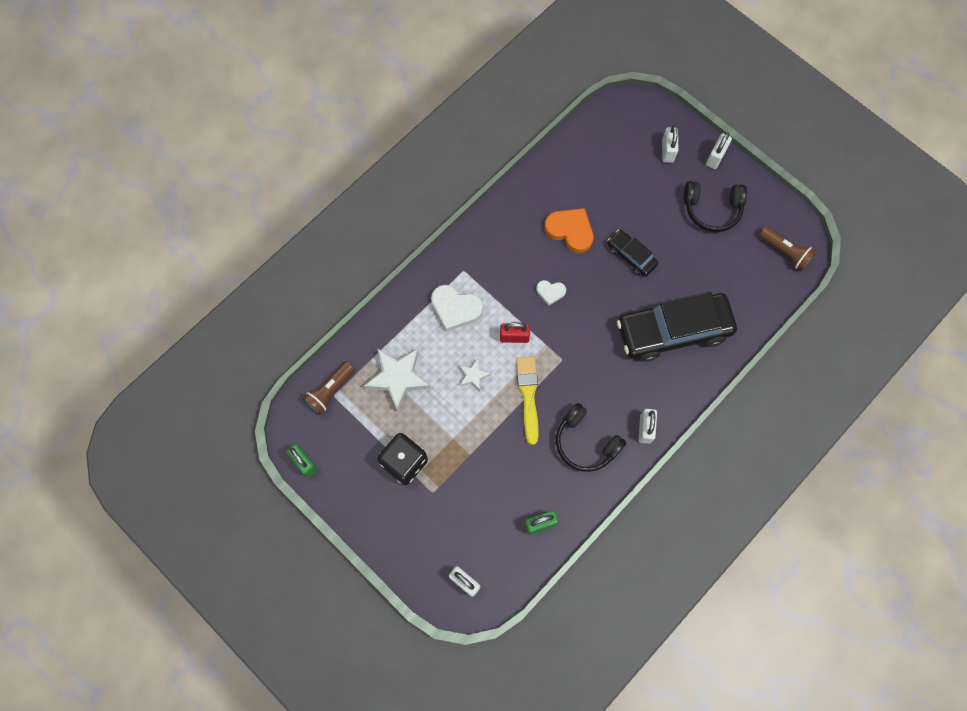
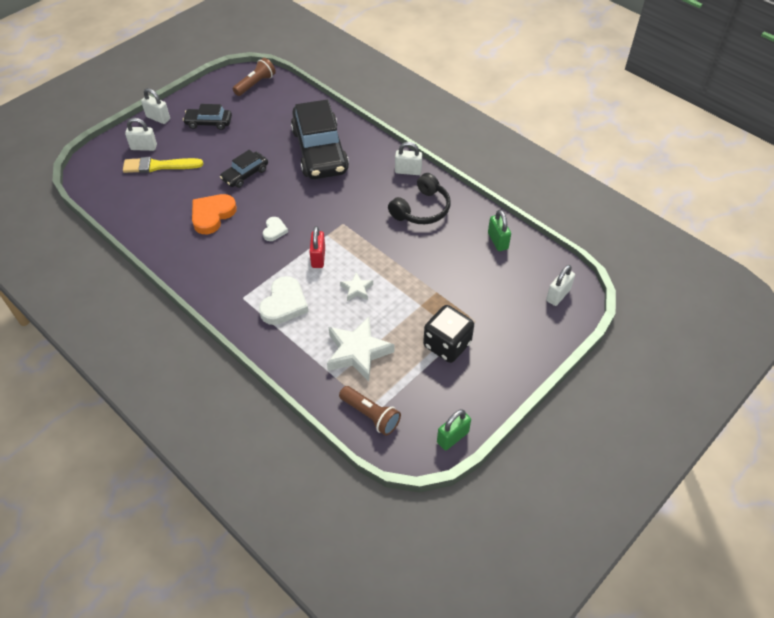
camera: 90 degrees left, 20 degrees down
yellow brush [516,356,539,445] -> yellow brush moved to [123,157,203,173]
black headphones [684,181,747,232] -> black car [183,104,232,130]

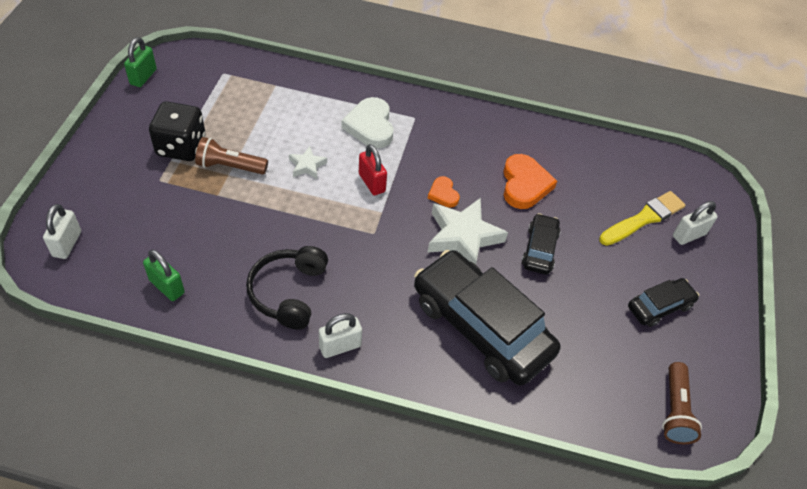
camera: 145 degrees right, 0 degrees up
white padlock [141,88,170,124] -> none
white heart [263,217,288,241] -> orange heart [428,176,460,208]
white star [327,317,394,382] -> white star moved to [427,198,508,264]
brown flashlight [339,386,401,436] -> brown flashlight moved to [195,137,268,175]

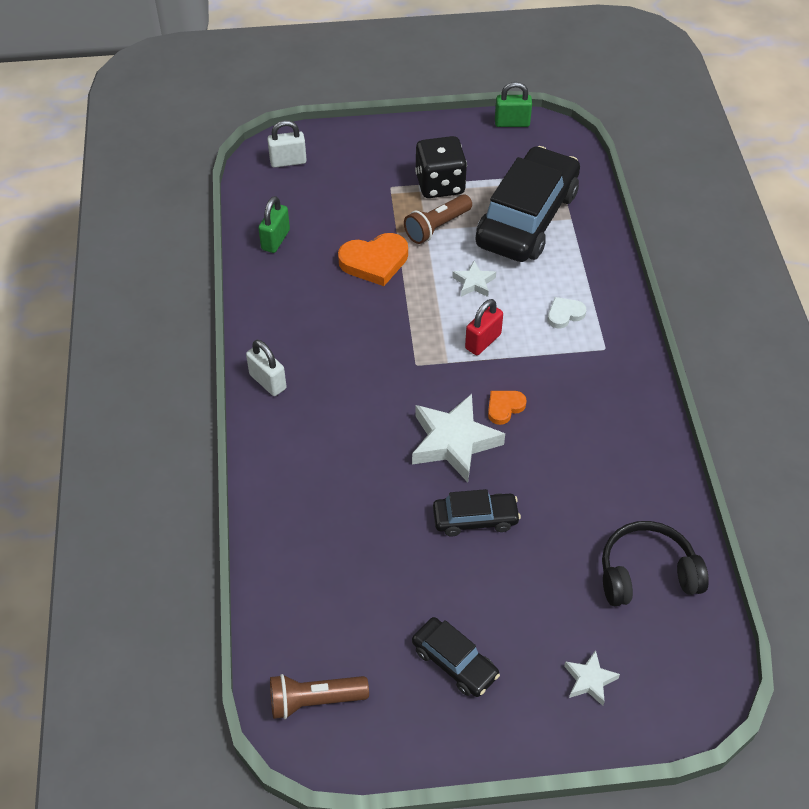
camera: 75 degrees right, 0 degrees up
brown flashlight [195,137,268,175] -> brown flashlight turned 120 degrees counterclockwise [404,194,472,244]
black headphones [246,246,328,330] -> black headphones moved to [602,521,709,606]
white heart [341,97,394,148] -> white heart [548,297,586,329], size x0.56
black car [414,250,560,386] -> black car moved to [475,146,580,262]
orange heart [503,154,557,209] -> orange heart moved to [338,233,408,286]
yellow brush [599,191,685,246] -> none
white padlock [673,201,718,245] -> white star [564,650,620,706]

